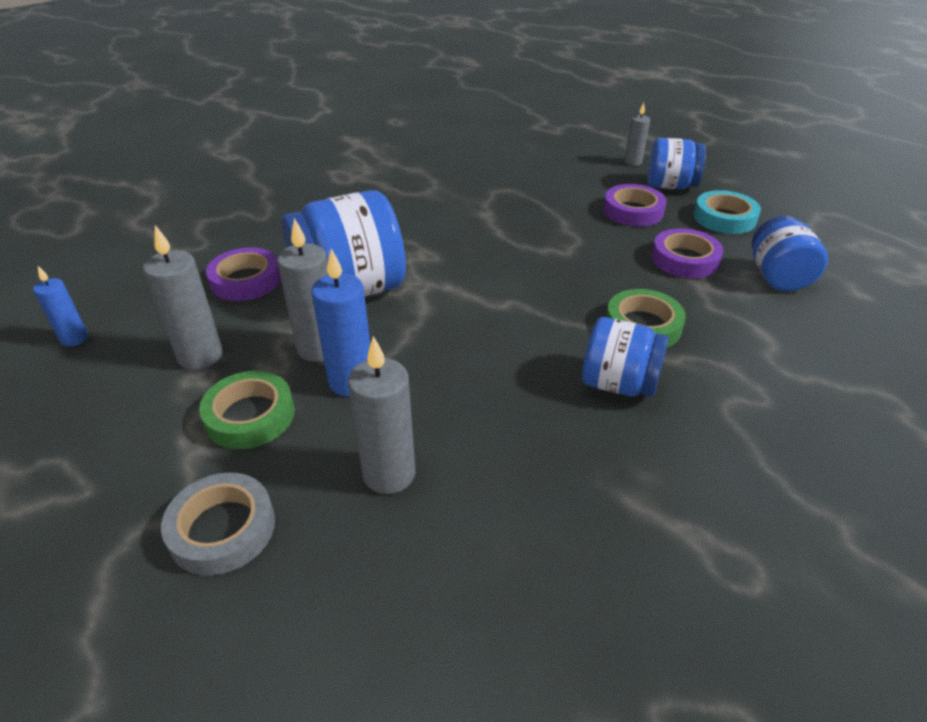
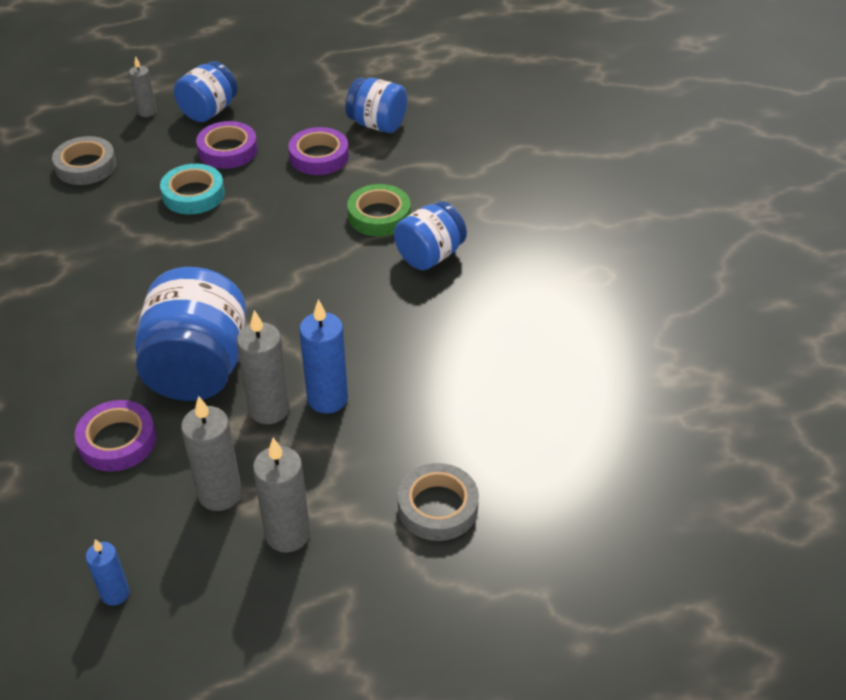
camera: 65 degrees left, 5 degrees up
green tape [199,371,294,449] -> none
grey candle [348,336,416,494] -> grey candle moved to [253,438,311,553]
turquoise tape [694,190,761,234] -> turquoise tape moved to [160,164,225,214]
none -> grey tape [52,136,116,185]

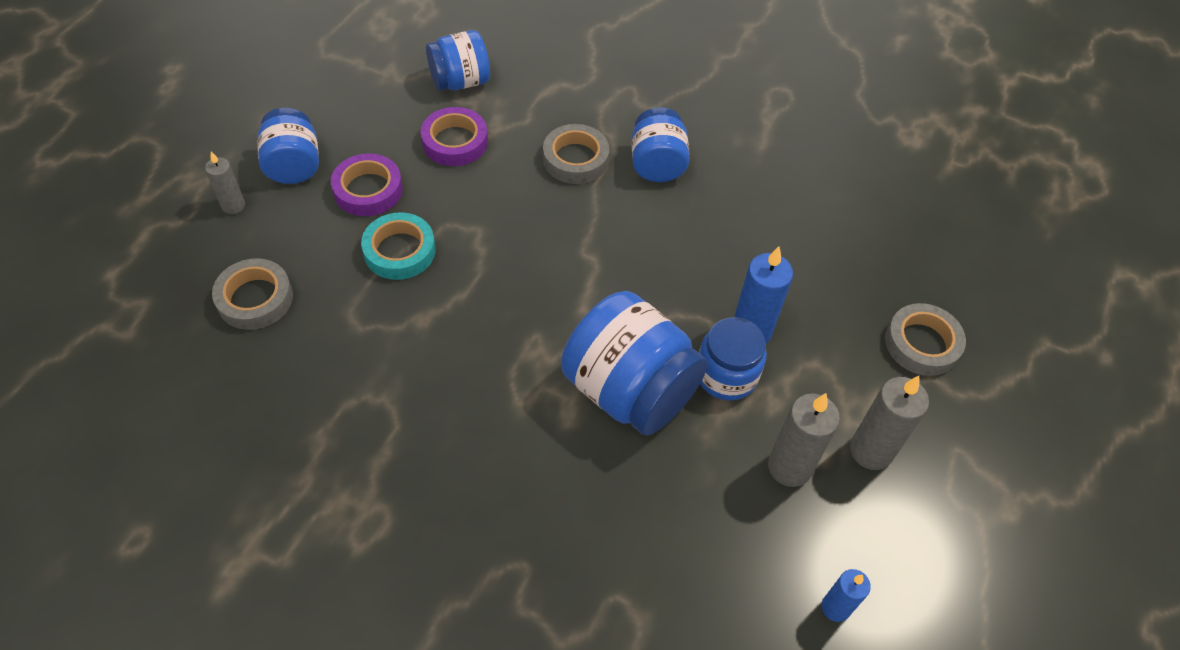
camera: 50 degrees left, 10 degrees up
purple tape [75,400,156,472] -> none
grey candle [236,310,290,424] -> blue jar [699,317,767,400]
green tape [347,184,411,237] -> grey tape [543,124,609,184]

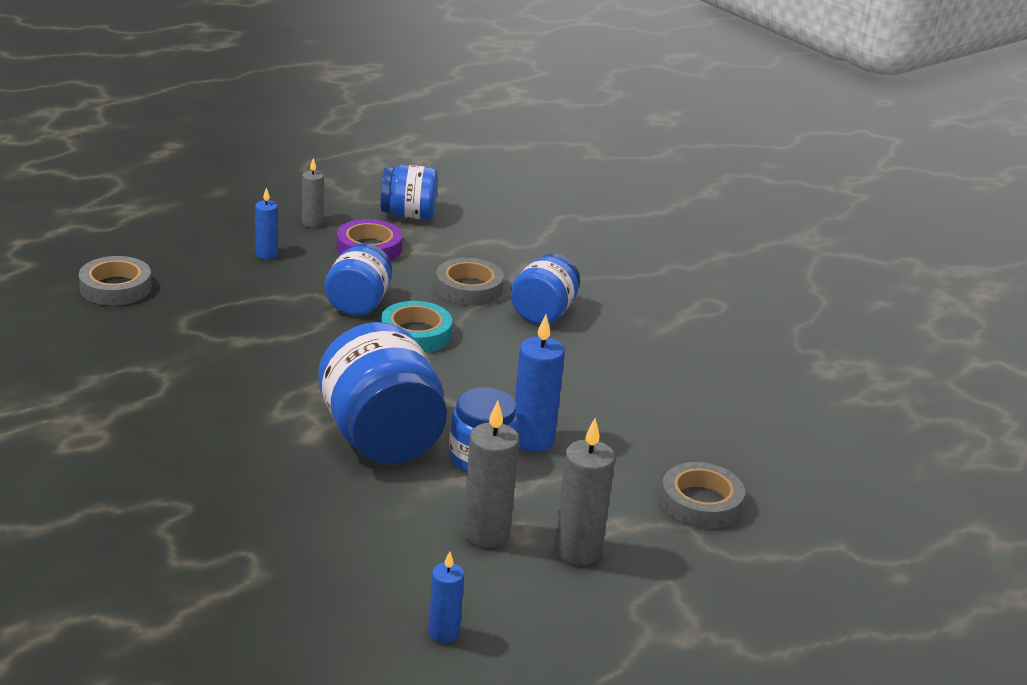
camera: 25 degrees right, 25 degrees down
grey candle [205,151,245,214] -> grey candle moved to [302,158,324,228]
blue jar [257,108,319,184] -> blue jar moved to [325,243,392,316]
purple tape [331,153,403,216] -> blue candle [255,187,278,260]
turquoise tape [361,212,435,280] -> turquoise tape moved to [381,301,452,353]

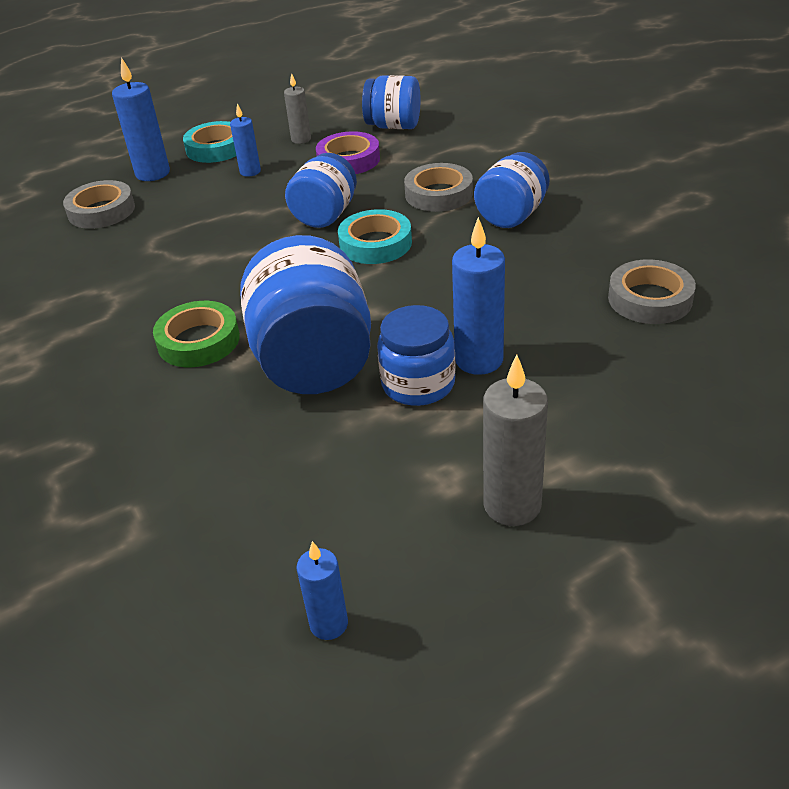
camera: 15 degrees right, 10 degrees up
grey candle [463,401,519,548] -> none
grey tape [660,462,745,528] -> grey tape moved to [608,259,696,324]
none -> blue candle [112,57,170,181]
none -> green tape [153,301,240,367]
none -> turquoise tape [183,121,236,163]

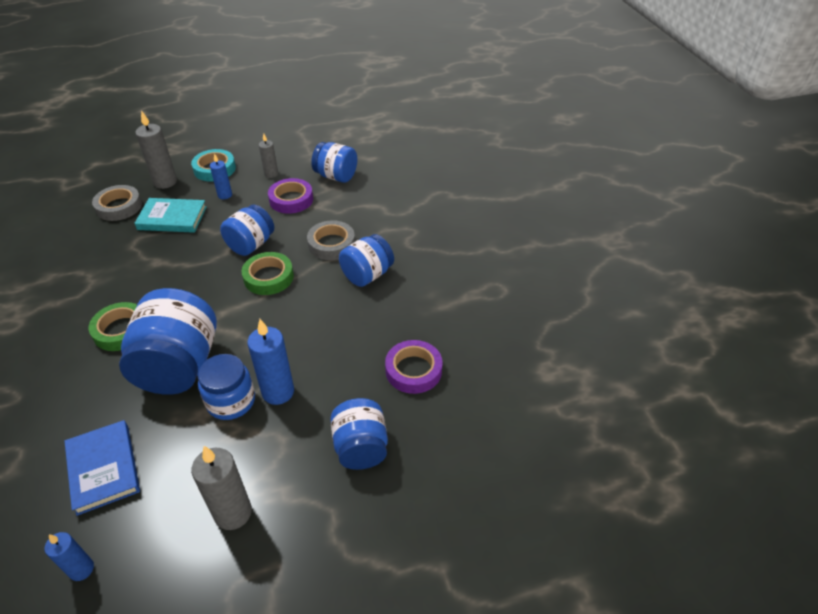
camera: 10 degrees right, 5 degrees up
blue candle [112,57,170,181] -> grey candle [135,110,177,189]
turquoise tape [338,209,412,264] -> green tape [241,252,294,295]
grey tape [608,259,696,324] -> purple tape [385,340,443,394]
none -> blue book [65,420,140,516]
none -> turquoise book [134,198,207,233]
none -> blue jar [330,398,388,470]

